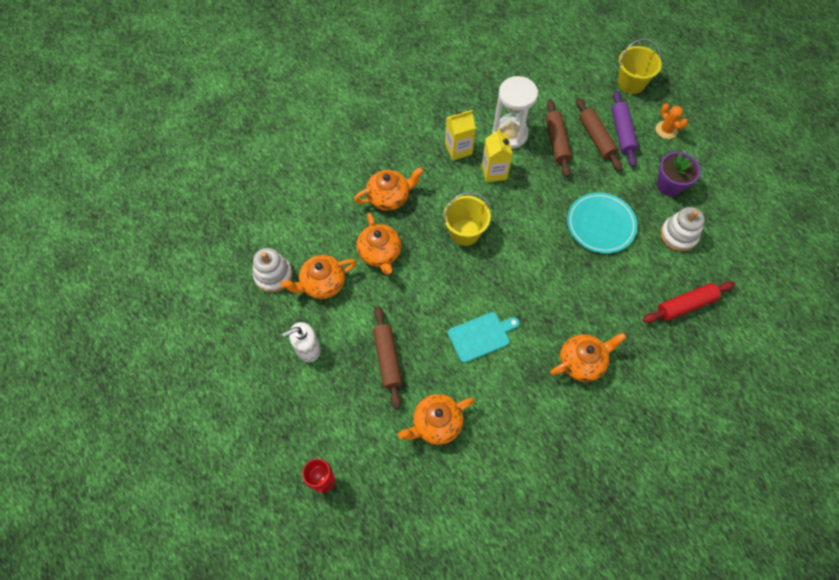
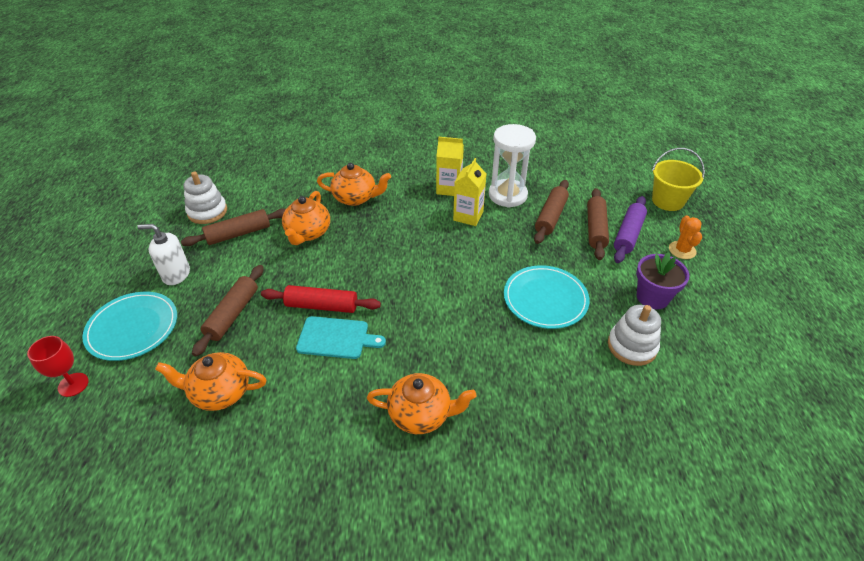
camera: 30 degrees right, 20 degrees down
orange teapot [281,255,357,299] -> brown rolling pin [181,208,286,246]
yellow bucket [443,192,491,246] -> none
red rolling pin [643,281,735,323] -> red rolling pin moved to [261,285,381,313]
none -> turquoise plate [82,292,177,361]

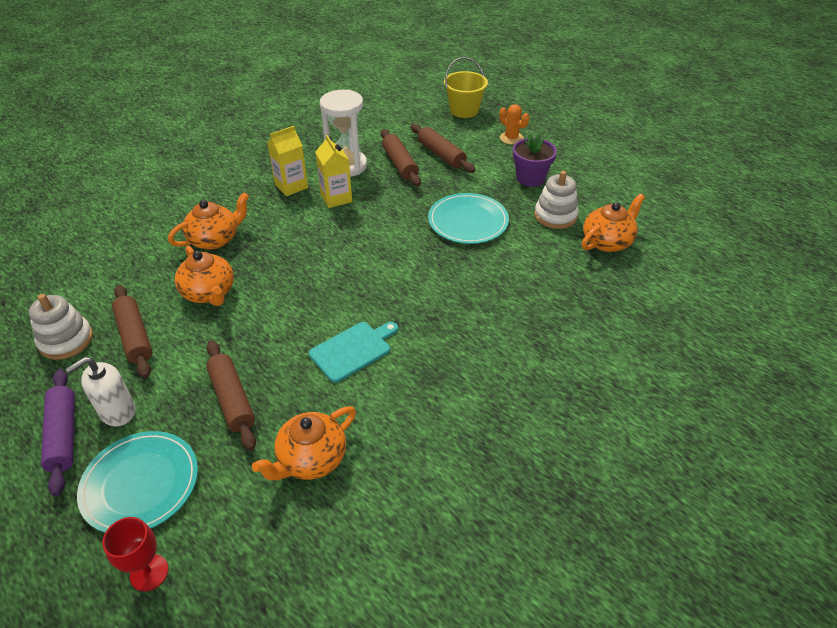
camera: 45 degrees left, 0 degrees up
brown rolling pin [181,208,286,246] -> brown rolling pin turned 45 degrees counterclockwise [112,285,152,378]
red rolling pin [261,285,381,313] -> none
orange teapot [367,373,476,434] -> orange teapot moved to [581,194,645,252]
purple rolling pin [614,196,647,263] -> purple rolling pin moved to [41,369,75,496]

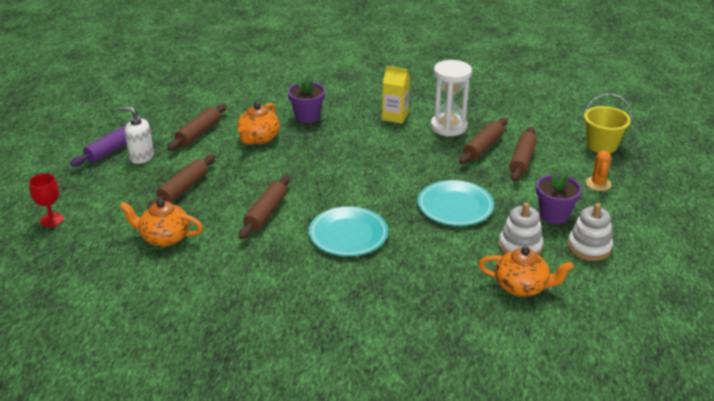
camera: 55 degrees right, 10 degrees down
white stacking toy [29,294,93,360] -> white stacking toy moved to [568,203,613,261]
turquoise plate [77,431,198,533] -> turquoise plate moved to [309,206,388,256]
orange teapot [168,192,249,250] -> purple flower pot [288,77,325,123]
turquoise cutting board [309,322,398,383] -> brown rolling pin [239,175,290,239]
yellow carton [315,135,352,208] -> none

